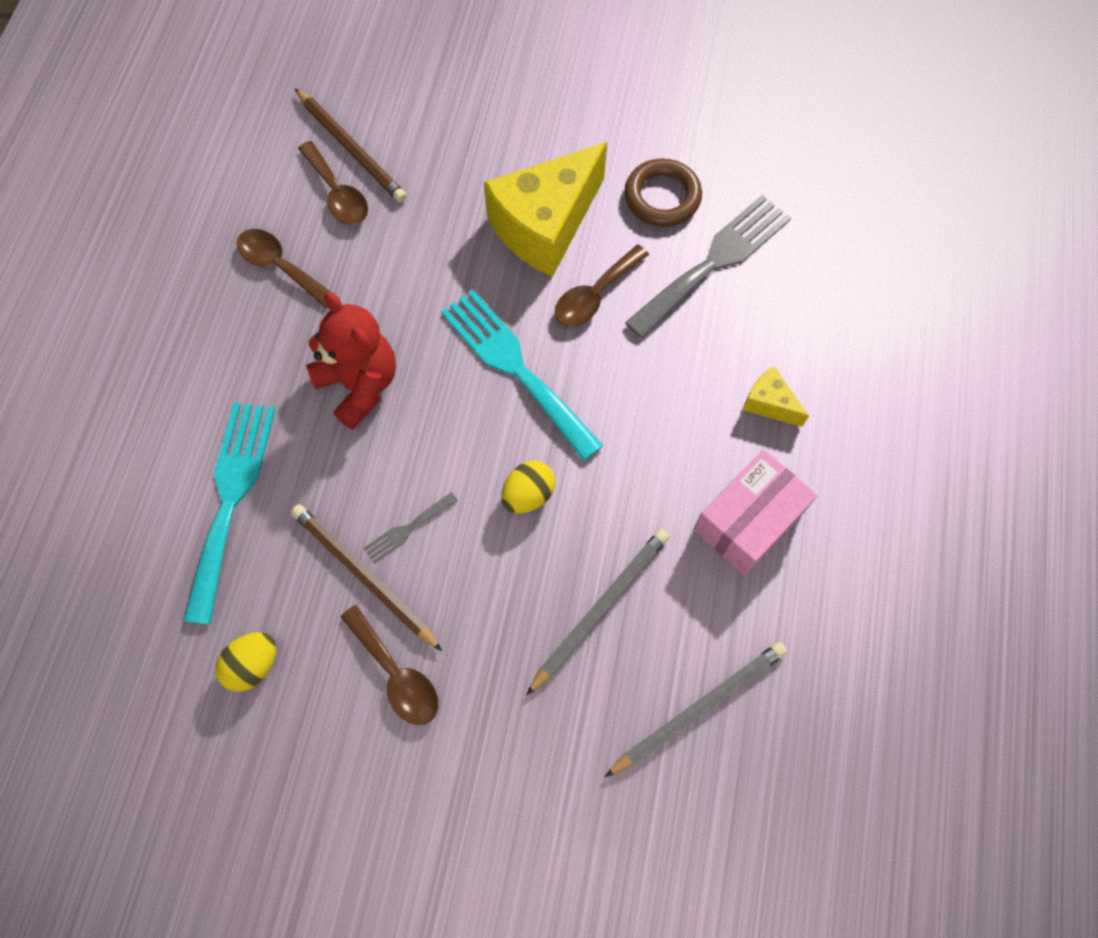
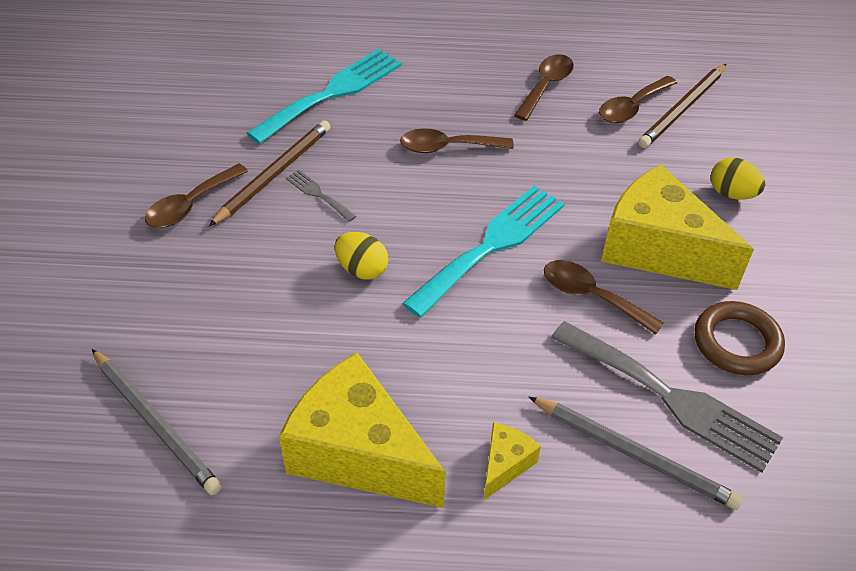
camera: 80 degrees right, 20 degrees down
turquoise fork [183,402,275,625] -> turquoise fork turned 45 degrees counterclockwise [246,49,402,144]
yellow egg [216,632,276,691] -> yellow egg moved to [711,157,765,200]
red teddy bear [306,292,396,430] -> brown spoon [400,128,514,153]
grey pencil [526,529,669,696] -> grey pencil moved to [529,397,743,510]
pink box [693,450,817,575] -> yellow cheese [279,353,446,508]

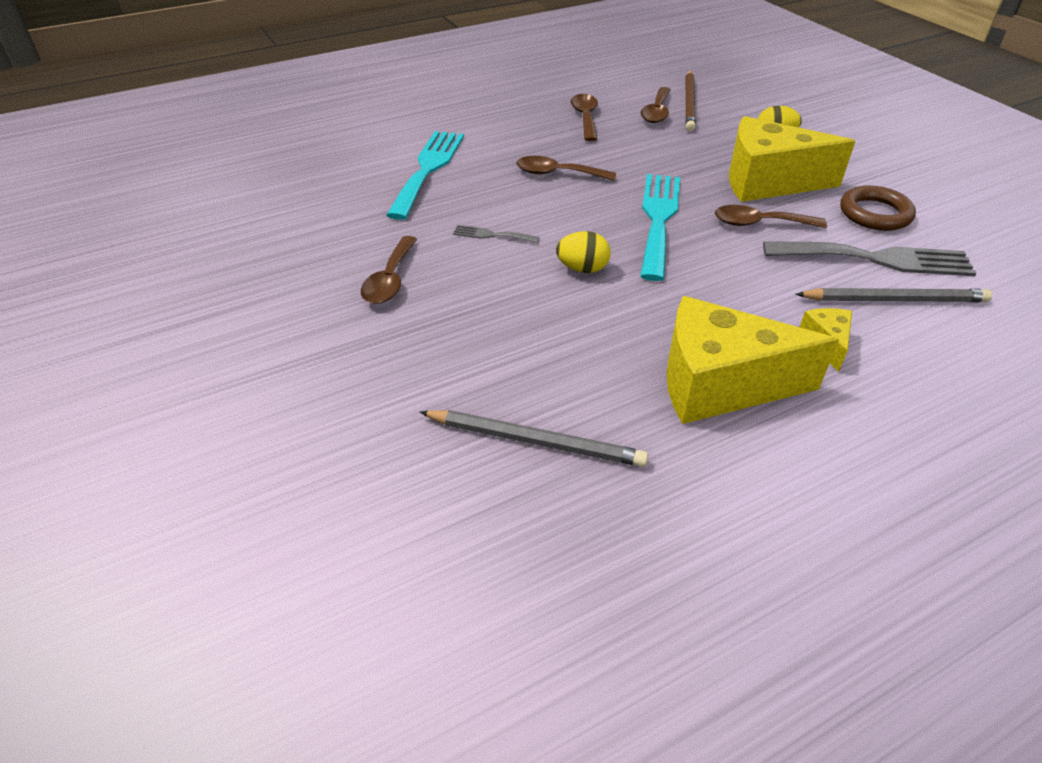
camera: 30 degrees left, 5 degrees down
brown pencil [209,120,330,226] -> none
brown spoon [400,128,514,153] -> brown spoon turned 45 degrees clockwise [516,156,616,181]

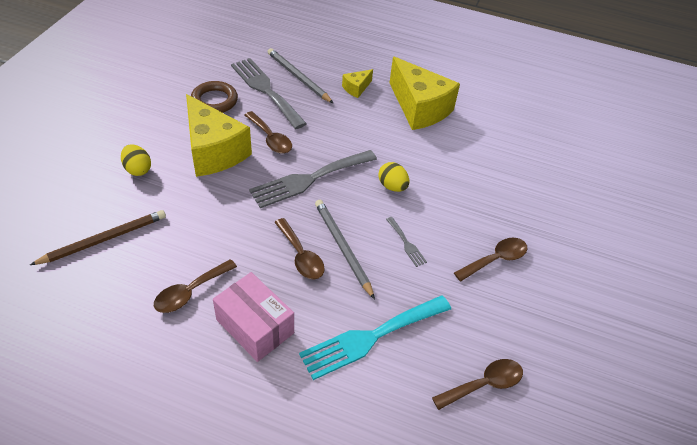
camera: 135 degrees left, 5 degrees up
grey pencil [420,410,648,467] -> grey pencil moved to [315,200,375,299]
turquoise fork [640,174,680,281] -> grey fork [249,150,377,208]
brown spoon [641,87,671,123] -> brown spoon moved to [432,359,523,410]
none -> pink box [213,272,294,362]

